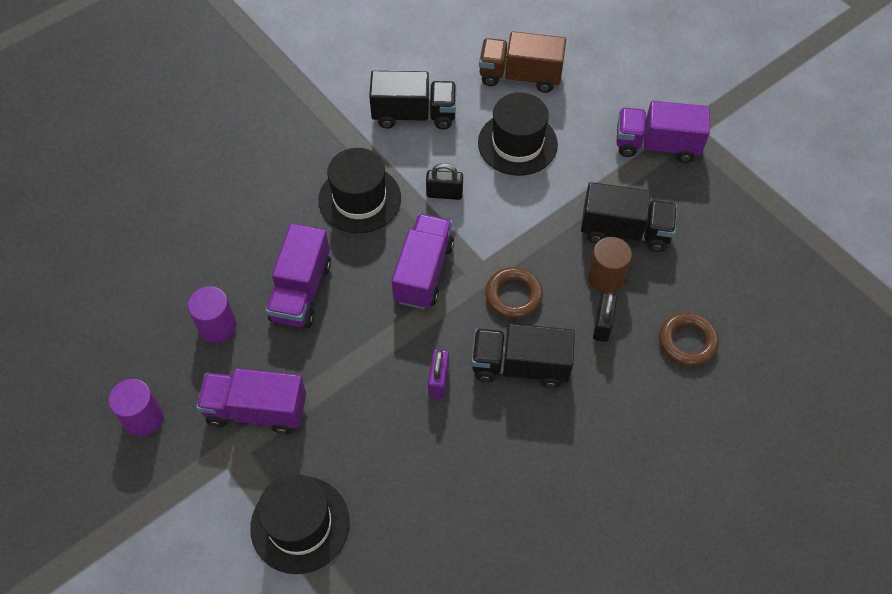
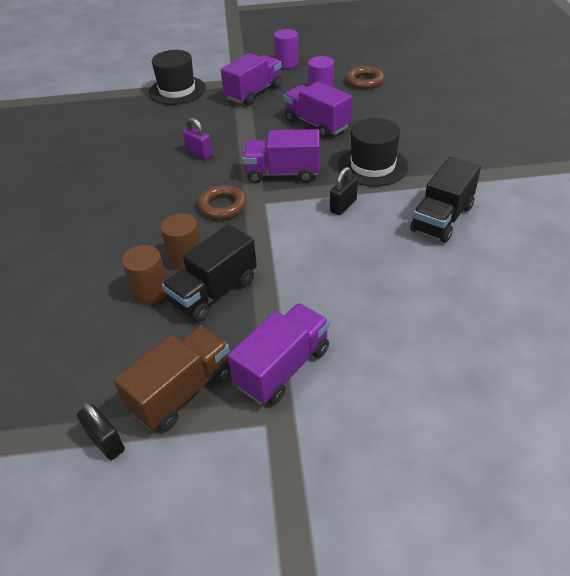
camera: 125 degrees right, 15 degrees down
purple truck [392,213,454,310] -> purple truck turned 135 degrees clockwise [242,129,320,183]
black truck [472,324,575,389] -> none
black hat [478,92,558,176] -> none
brown truck [479,31,566,93] -> brown truck moved to [114,326,230,431]
black padlock [593,293,617,342] -> black padlock moved to [77,402,125,460]
brown ring [659,312,719,366] -> brown ring moved to [346,66,384,89]
none -> brown cylinder [122,245,167,305]

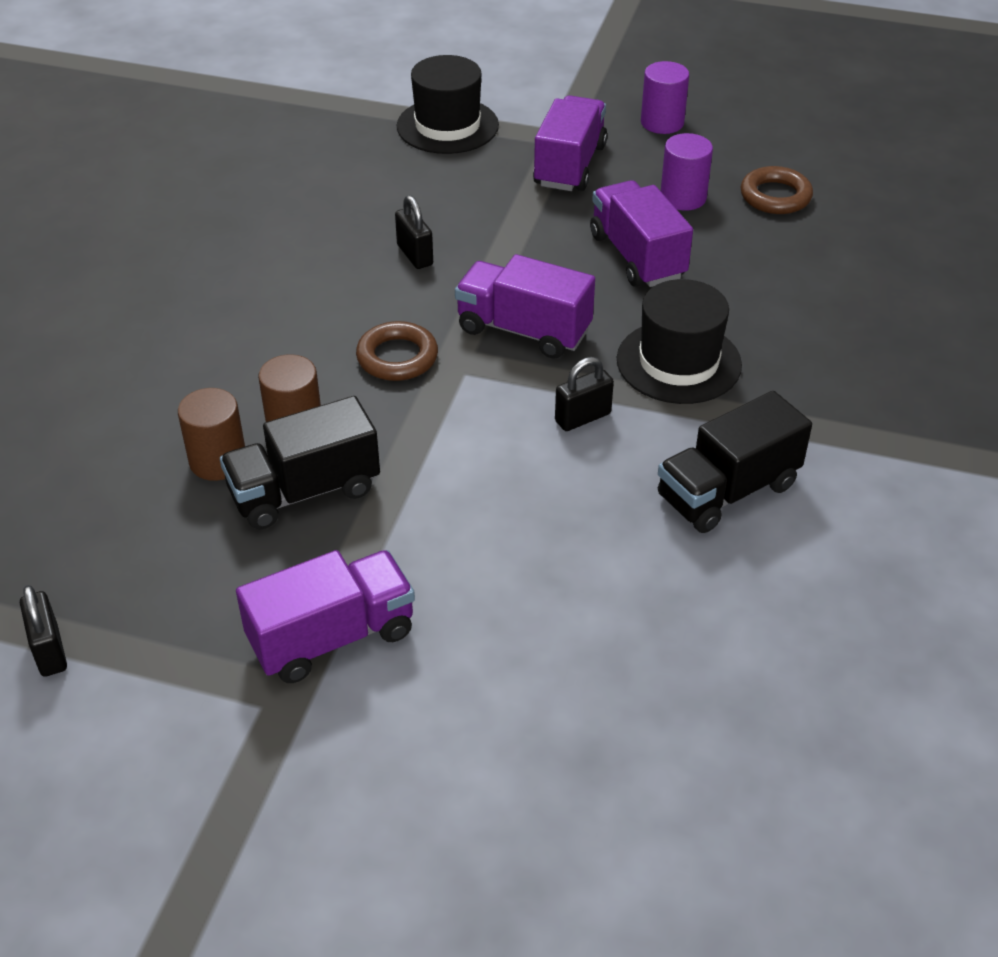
camera: 20 degrees right, 0 degrees up
brown truck [114,326,230,431] -> none
purple padlock [183,118,212,160] -> black padlock [395,195,433,269]
purple truck [221,53,282,105] -> purple truck turned 45 degrees counterclockwise [533,95,607,191]

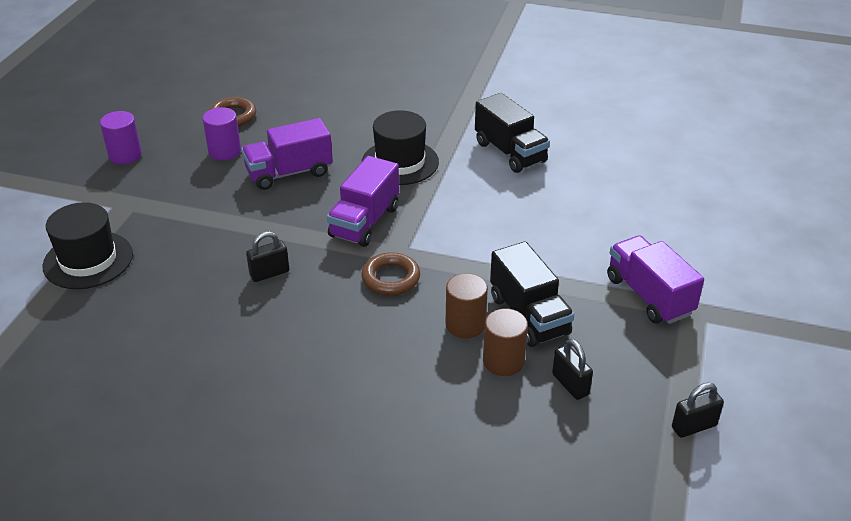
camera: 90 degrees left, 5 degrees down
purple truck [533,95,607,191] -> none
black padlock [555,357,614,431] -> black padlock moved to [552,339,593,400]

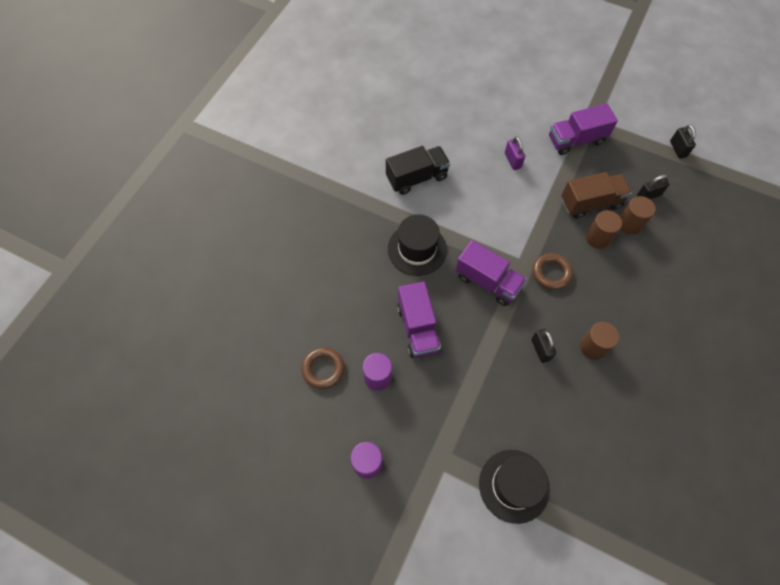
camera: 80 degrees left, 25 degrees up
black truck [490,241,574,347] -> brown truck [561,172,632,219]
none -> purple padlock [505,136,525,170]
none -> brown cylinder [580,322,619,360]

